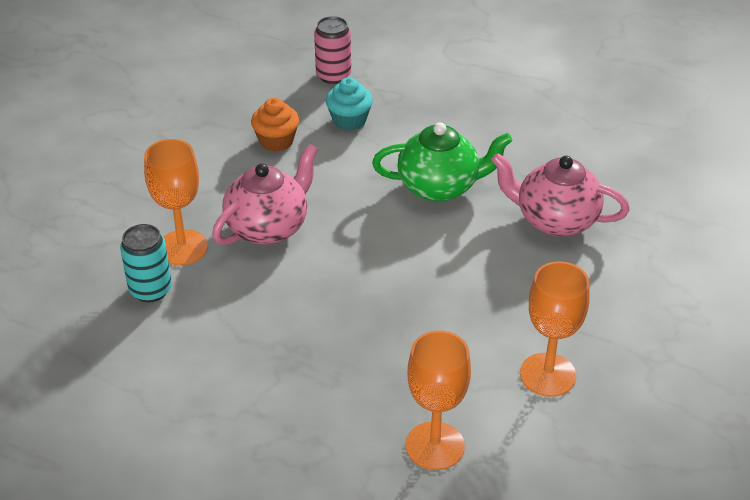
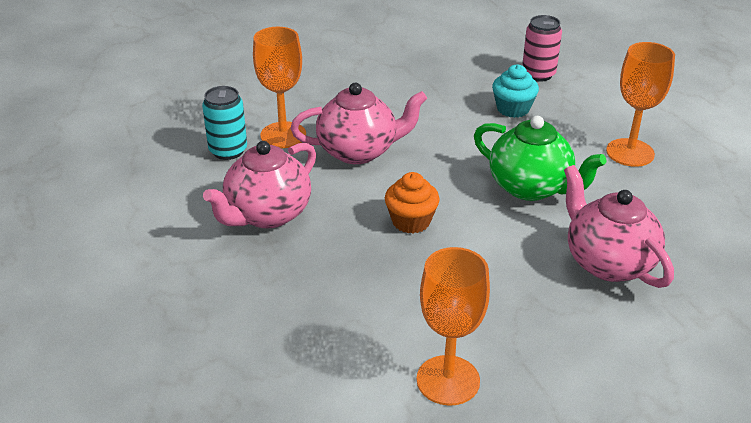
camera: 40 degrees right, 5 degrees down
orange cupcake [251,98,299,152] -> orange cupcake moved to [385,172,440,234]
orange goblet [406,330,471,470] -> orange goblet moved to [606,42,675,167]
none -> pink teapot [203,141,316,228]

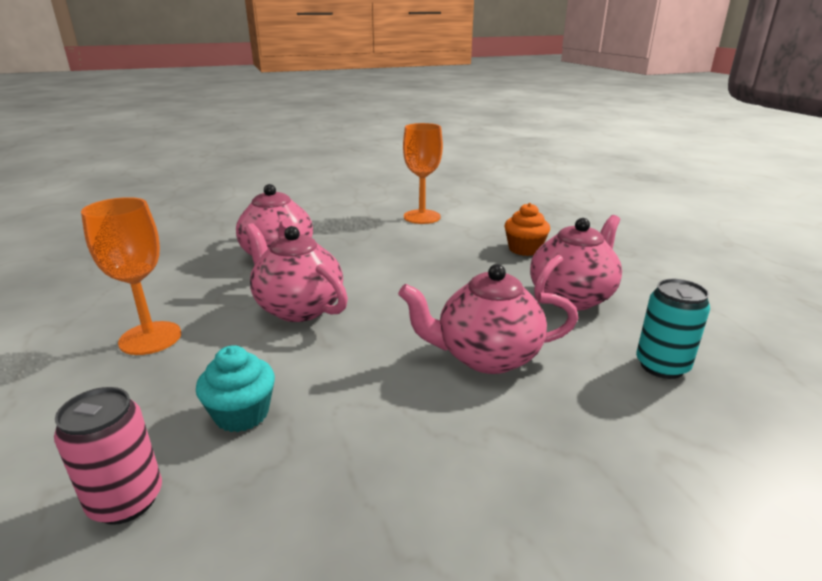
camera: 175 degrees left, 10 degrees down
orange goblet [253,27,306,148] -> none
orange cupcake [385,172,440,234] -> orange cupcake moved to [505,203,550,256]
green teapot [474,116,606,201] -> pink teapot [244,223,348,322]

